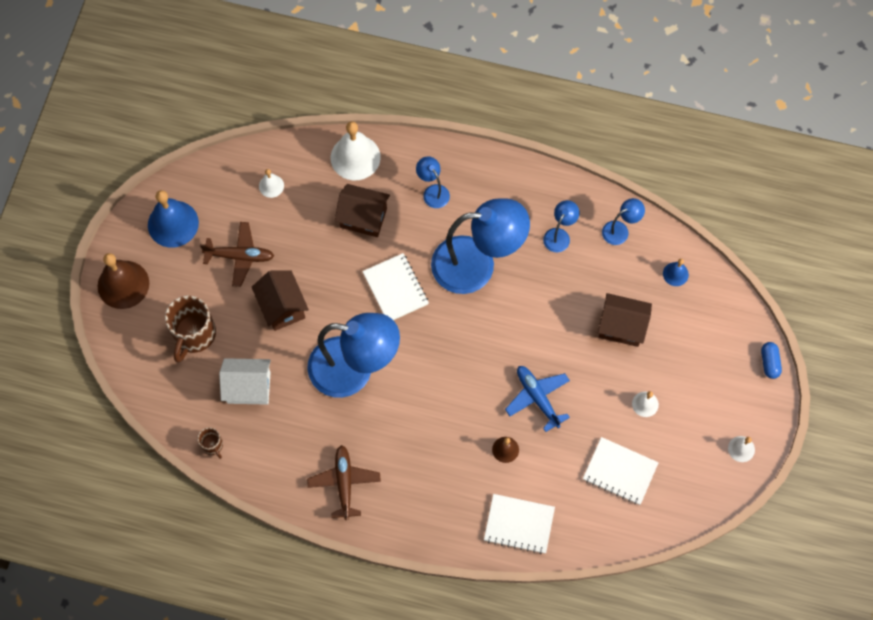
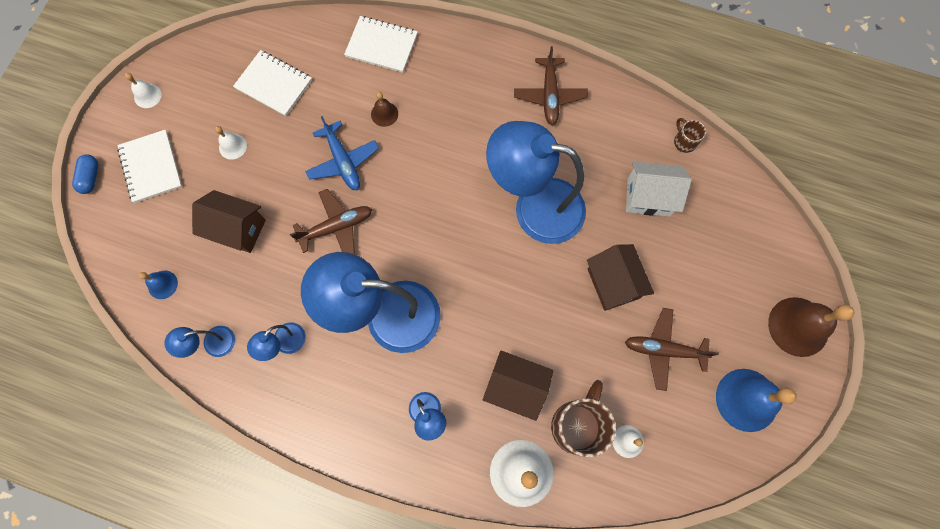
camera: 175 degrees left, 5 degrees up
brown mug [165,296,216,363] -> brown mug moved to [551,380,616,457]
white notebook [362,253,429,320] -> white notebook moved to [117,130,182,203]
none -> brown plane [290,189,372,254]

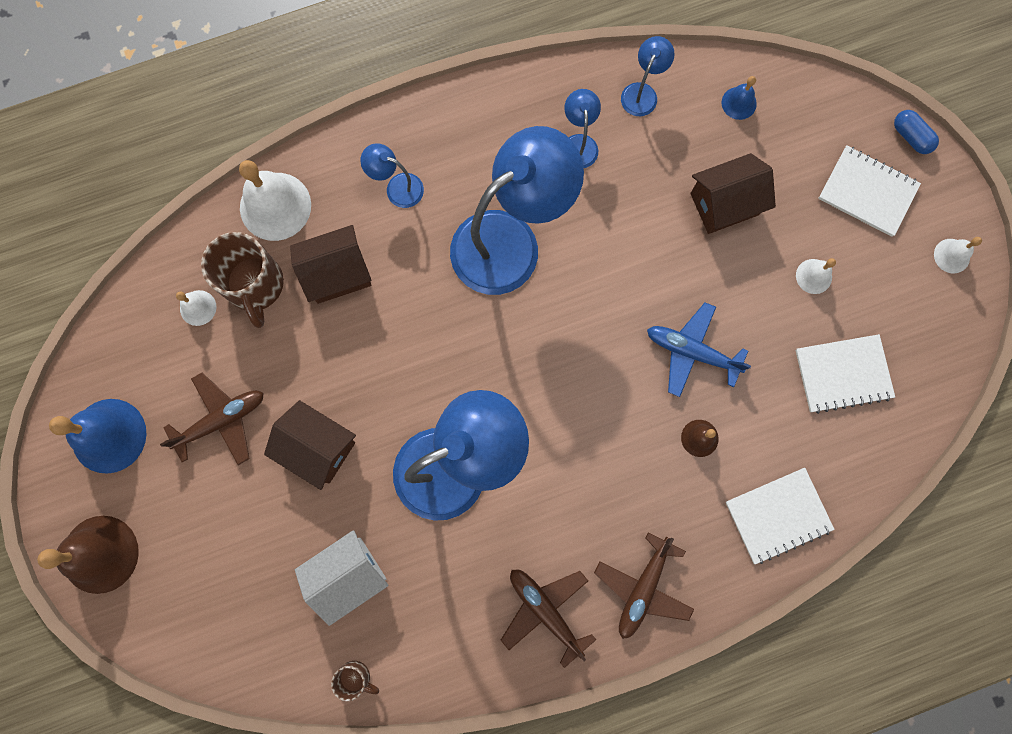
camera: 140 degrees right, 5 degrees up
brown plane [290,189,372,254] -> brown plane moved to [594,532,694,639]

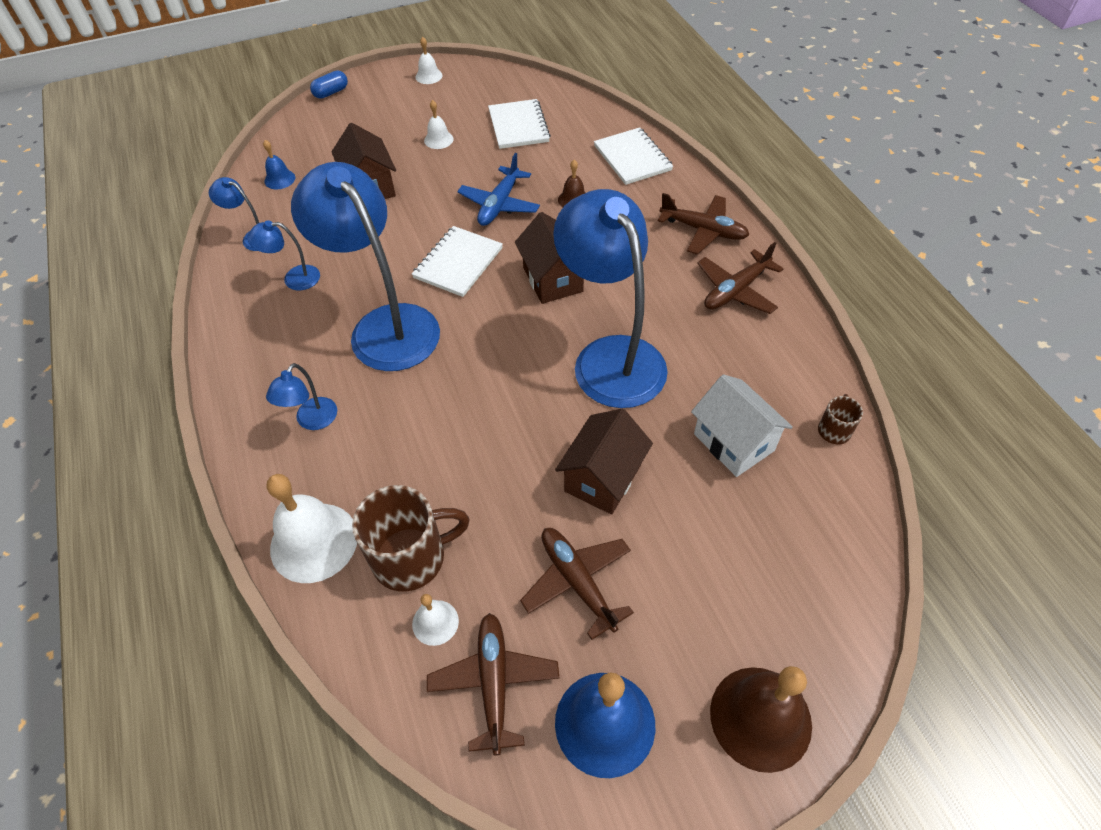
camera: 90 degrees left, 25 degrees down
brown house [290,225,372,304] -> brown house moved to [515,212,584,304]
white notebook [818,145,921,237] -> white notebook moved to [412,226,503,297]
none -> brown plane [427,613,560,755]

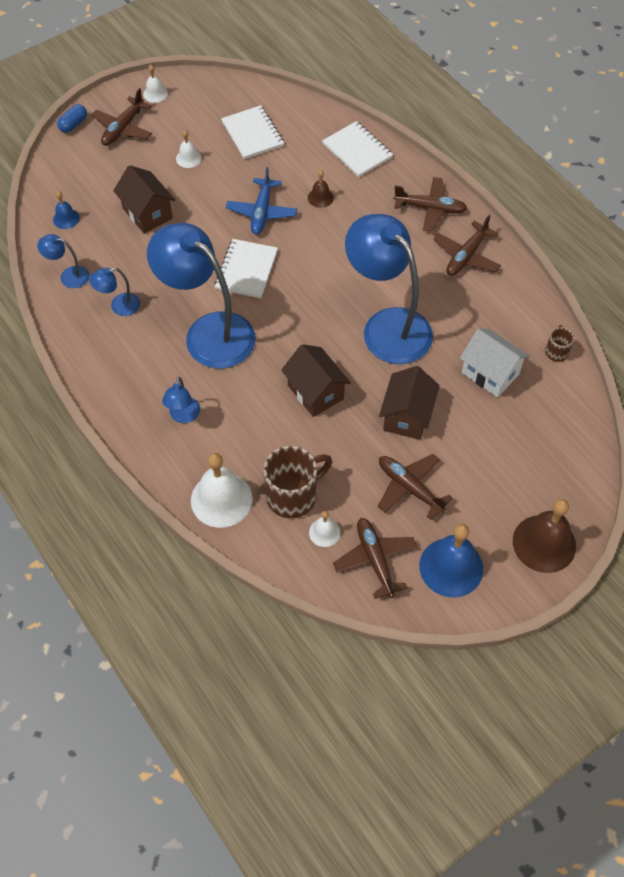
camera: 15 degrees left, 5 degrees up
brown house [515,212,584,304] -> brown house moved to [281,344,351,417]
none -> brown plane [91,88,152,146]

